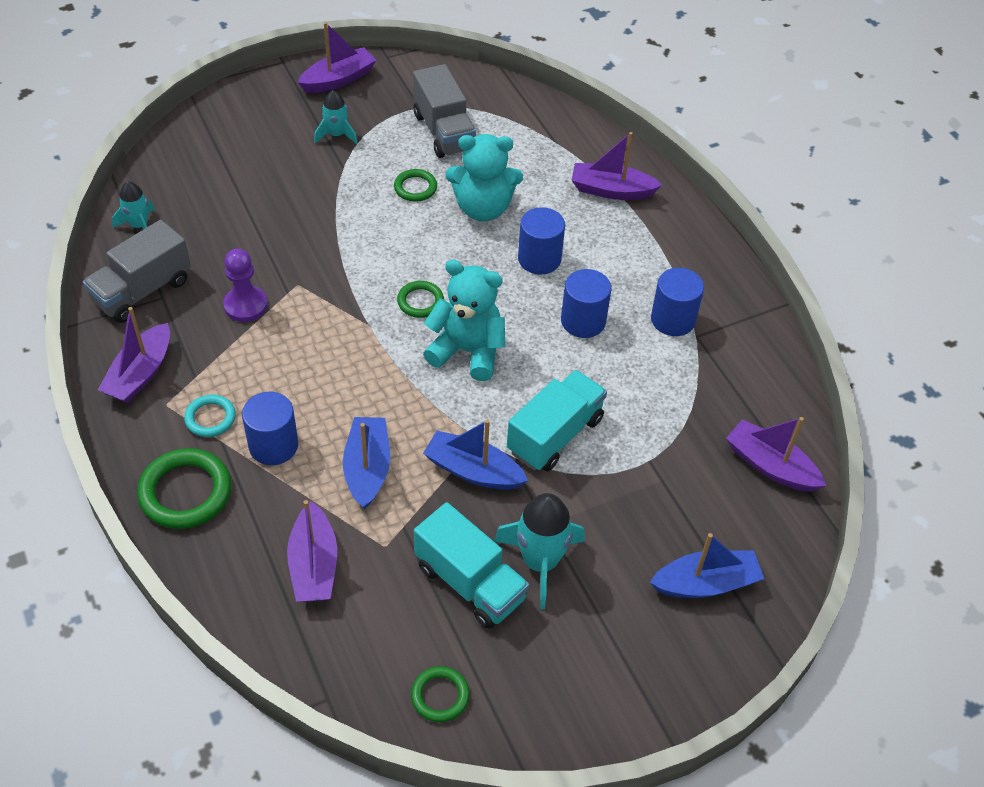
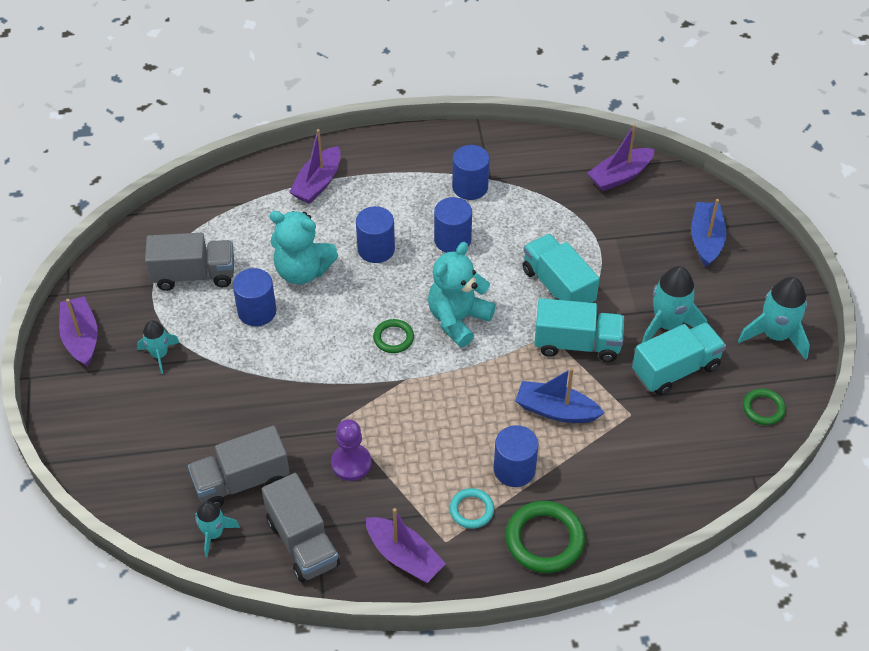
camera: 70 degrees left, 0 degrees up
purple boat [287,500,337,602] -> none
green ring [394,169,437,202] -> blue cylinder [233,268,277,326]
blue boat [423,419,528,490] -> turquoise truck [534,298,624,362]
turquoise teddy bear [446,134,523,222] -> turquoise teddy bear turned 90 degrees clockwise [270,211,338,285]
none -> grey truck [188,426,289,508]
none -> turquoise rocket [738,277,810,360]

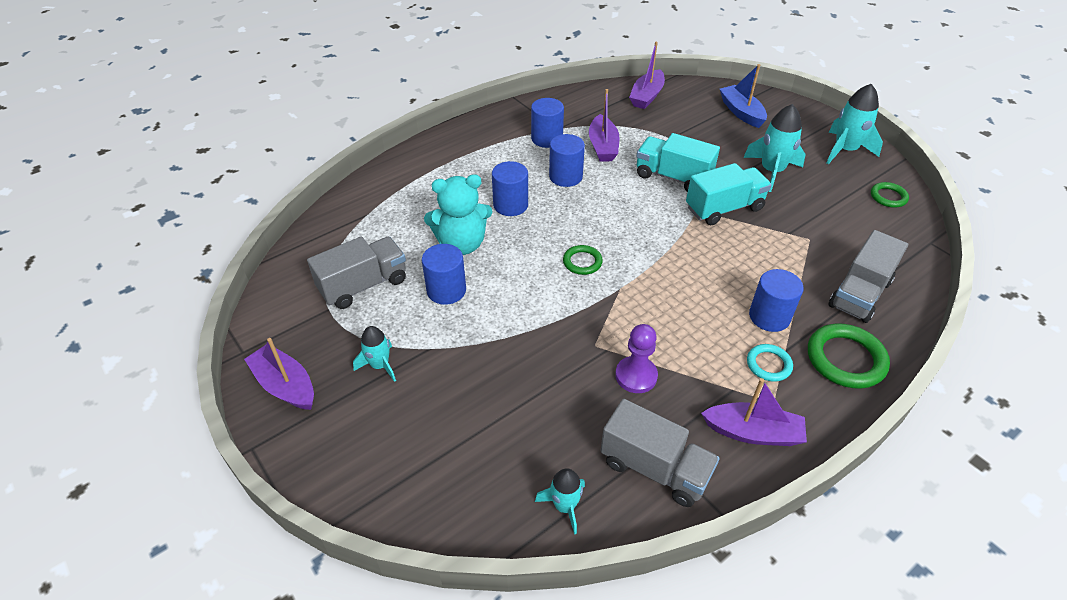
camera: 30 degrees left, 5 degrees down
grey truck [188,426,289,508] -> grey truck moved to [828,230,908,323]
purple boat [289,129,341,204] -> purple boat moved to [589,89,620,162]
turquoise teddy bear [428,242,496,347] -> none
blue boat [515,368,604,423] -> none
turquoise truck [632,322,726,396] -> none

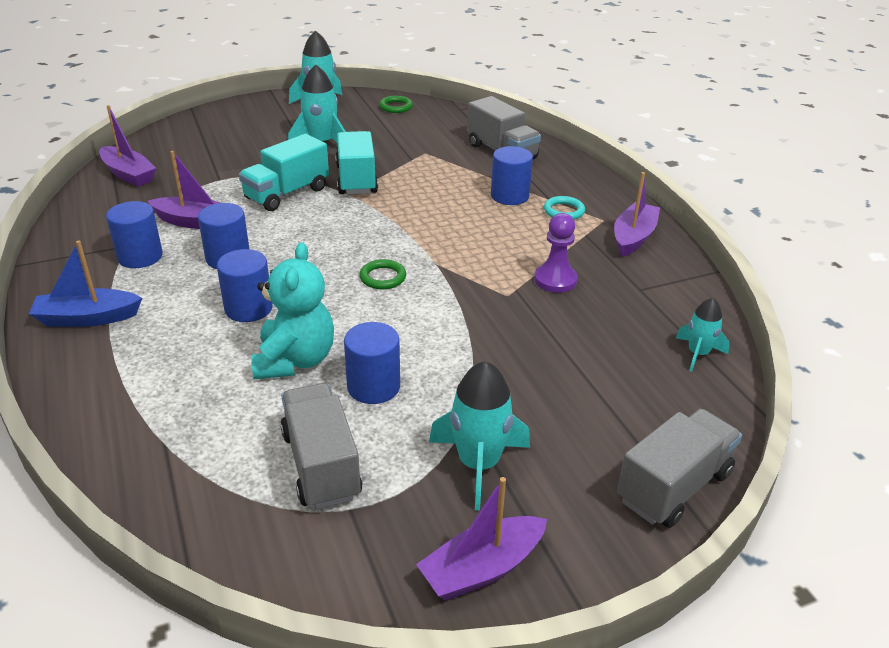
camera: 75 degrees left, 10 degrees down
turquoise rocket [353,326,396,382] -> turquoise rocket [429,361,530,510], size x1.66
grey truck [601,399,720,507] -> grey truck moved to [617,409,742,528]
blue boat [720,64,767,128] -> blue boat moved to [29,240,142,327]
green ring [808,323,890,389] -> none

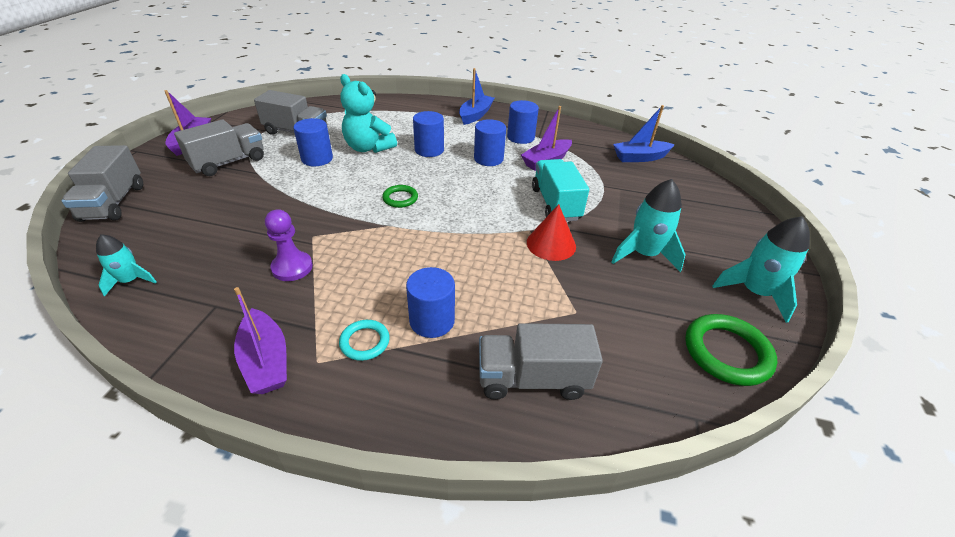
camera: 125 degrees right, 5 degrees up
purple boat [99,105,156,187] -> blue boat [613,105,675,162]
turquoise truck [335,131,378,195] -> red cone [527,204,576,261]
green ring [379,96,413,113] -> green ring [685,314,777,386], size x1.75
turquoise rocket [429,361,530,510] -> grey truck [174,119,264,176]

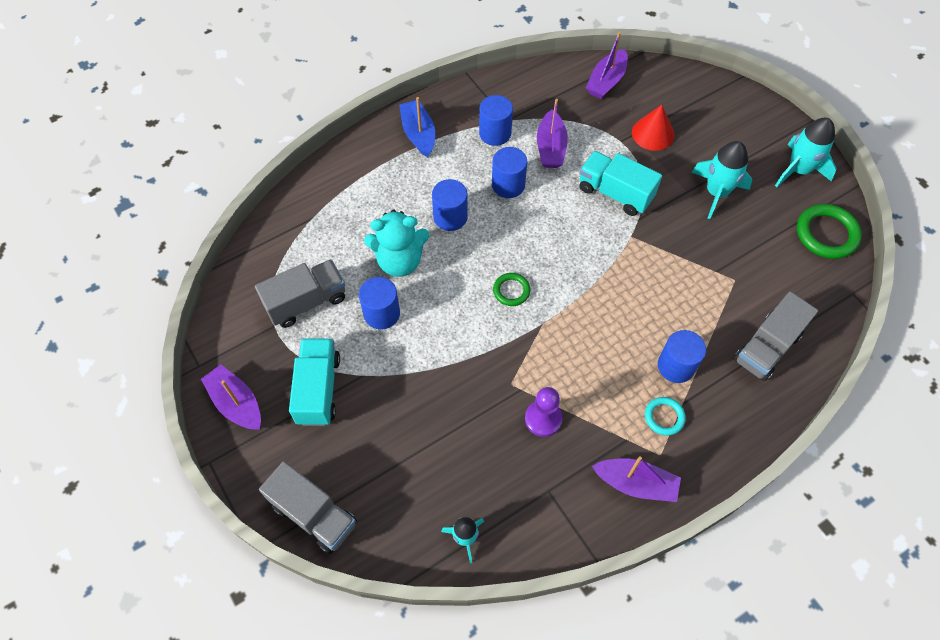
camera: 45 degrees left, 20 degrees up
grey truck [174,119,264,176] -> turquoise truck [289,339,340,426]
red cone [527,204,576,261] -> red cone moved to [632,105,675,151]
blue boat [613,105,675,162] -> purple boat [586,32,628,99]

